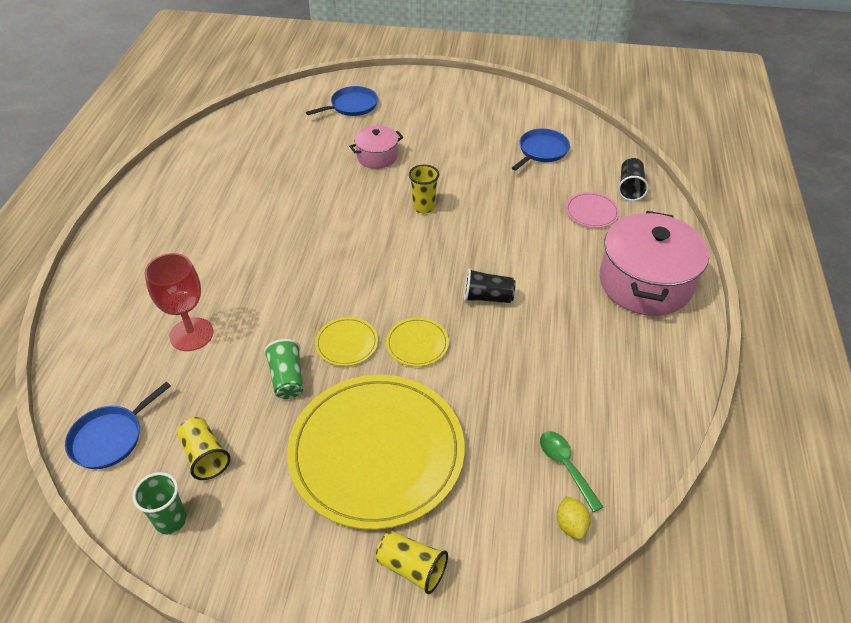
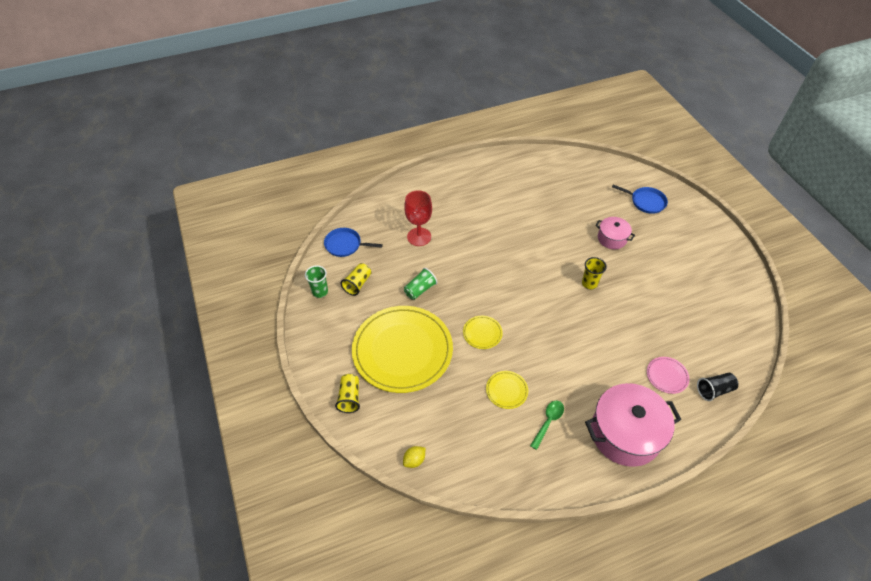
camera: 60 degrees right, 5 degrees up
yellow plate [315,317,378,366] -> yellow plate moved to [486,371,528,409]
black cup [464,268,516,303] -> none
blue pan [512,128,570,171] -> none
green spoon [540,431,603,512] -> green spoon moved to [530,401,564,450]

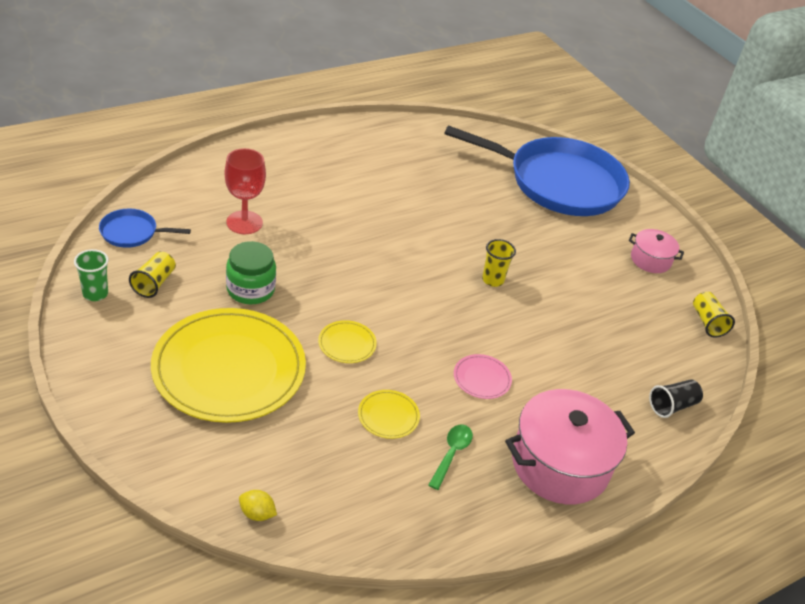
camera: 15 degrees left, 10 degrees down
yellow cup [335,374,360,413] -> yellow cup moved to [693,292,735,337]
yellow lemon [403,446,425,468] -> yellow lemon turned 75 degrees clockwise [239,490,277,521]
green cup [404,268,437,300] -> green jar [226,241,276,304]
pink pot [595,217,635,249] -> pink pot moved to [629,229,684,273]
blue pan [612,184,668,214] -> blue pan [444,125,630,216], size x2.45
pink plate [647,357,689,394] -> pink plate moved to [454,354,512,399]

